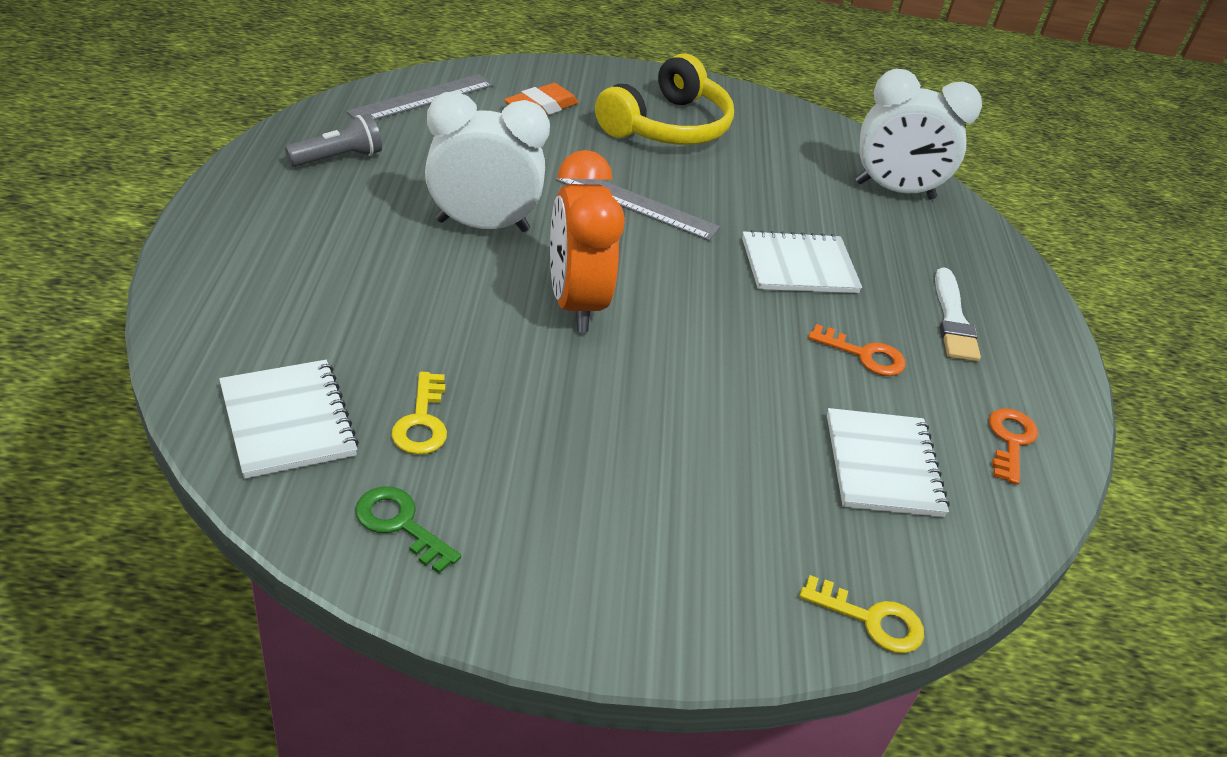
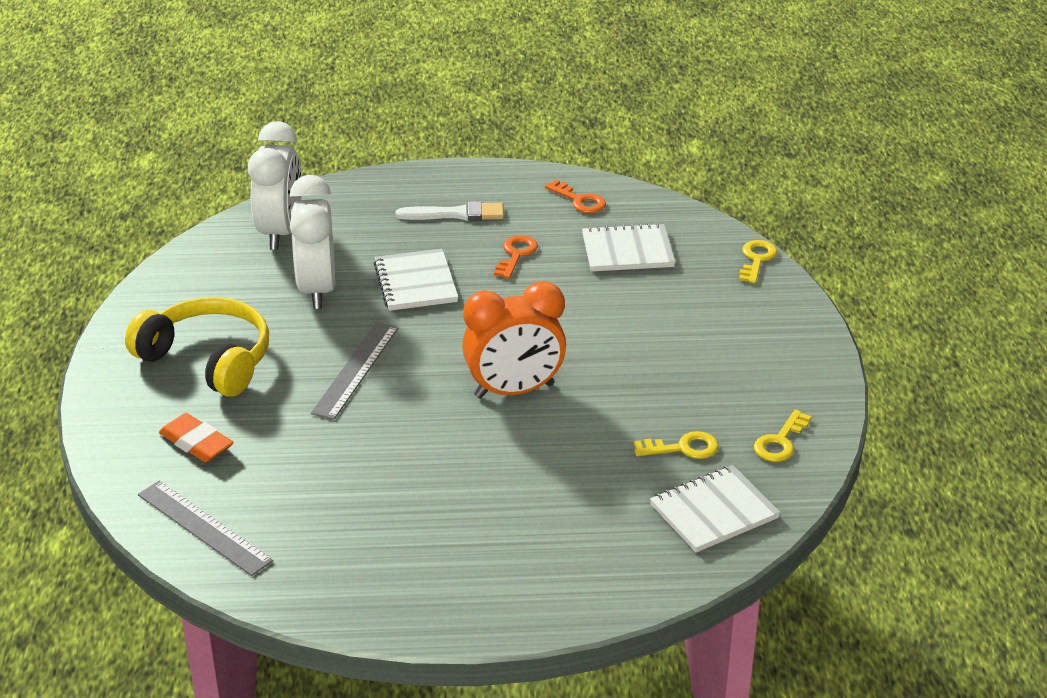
camera: 90 degrees left, 5 degrees down
grey flashlight [285,114,382,167] -> none
green key [355,486,461,574] -> yellow key [754,410,812,462]
white clock [425,92,550,232] -> white clock moved to [290,175,335,309]
orange key [989,408,1038,485] -> orange key turned 150 degrees counterclockwise [545,180,606,213]

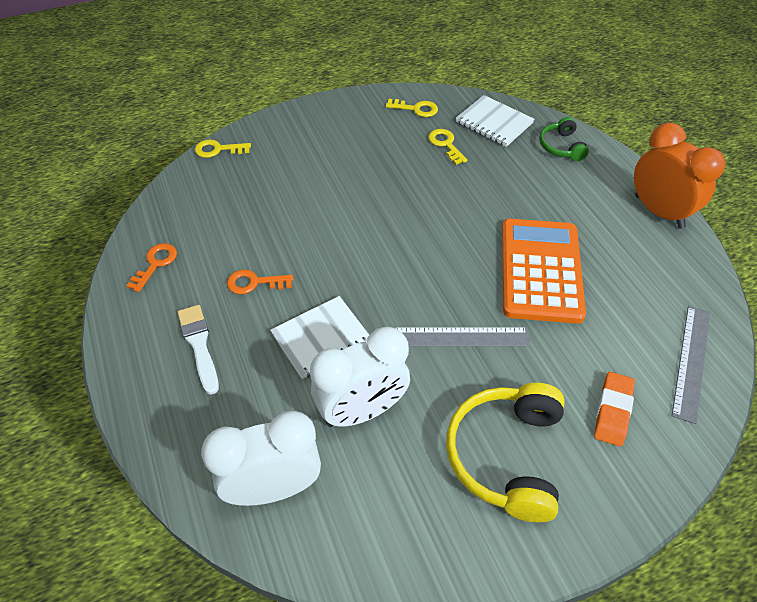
camera: 110 degrees left, 15 degrees up
orange clock [462,281,566,399] -> orange clock moved to [634,123,726,229]
white notebook [582,223,675,272] -> none
none -> orange calculator [502,219,586,324]
none -> green headphones [539,117,589,161]

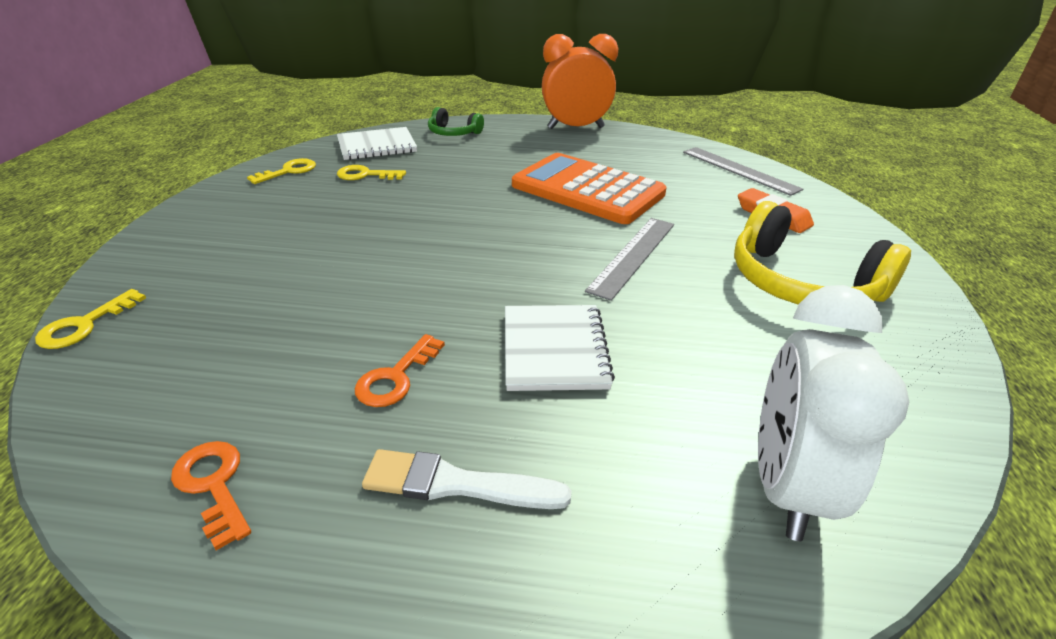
camera: 60 degrees left, 15 degrees down
white clock [310,326,410,427] -> none

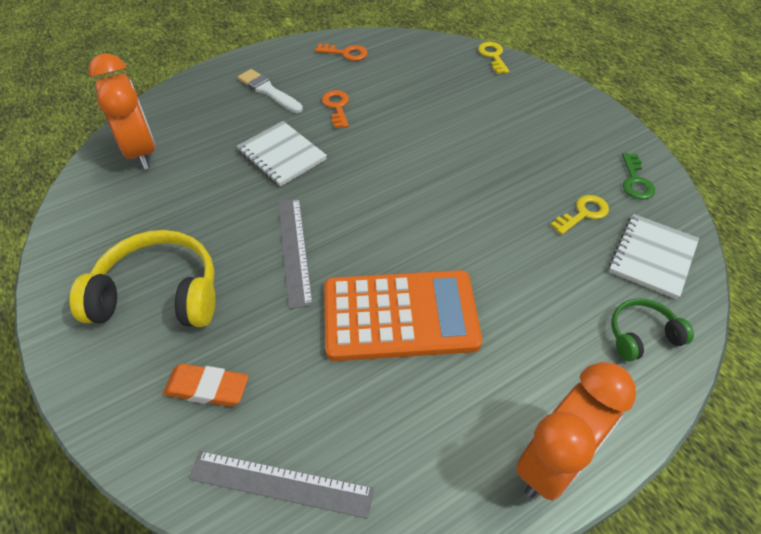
camera: 140 degrees right, 15 degrees up
yellow key [247,158,316,184] -> green key [622,153,655,200]
white brush [362,449,572,509] -> white brush turned 105 degrees counterclockwise [238,69,303,113]
white clock [758,285,909,541] -> orange clock [88,53,155,170]

